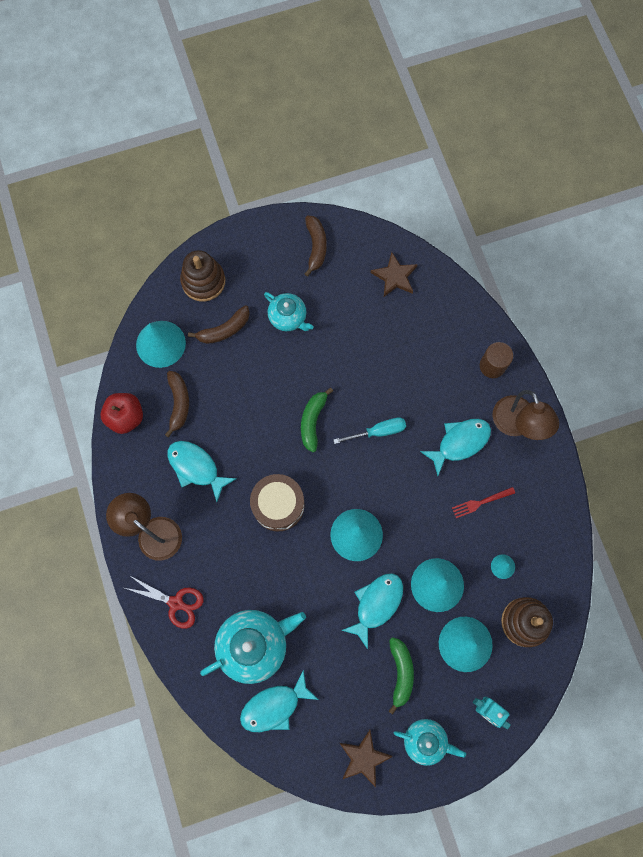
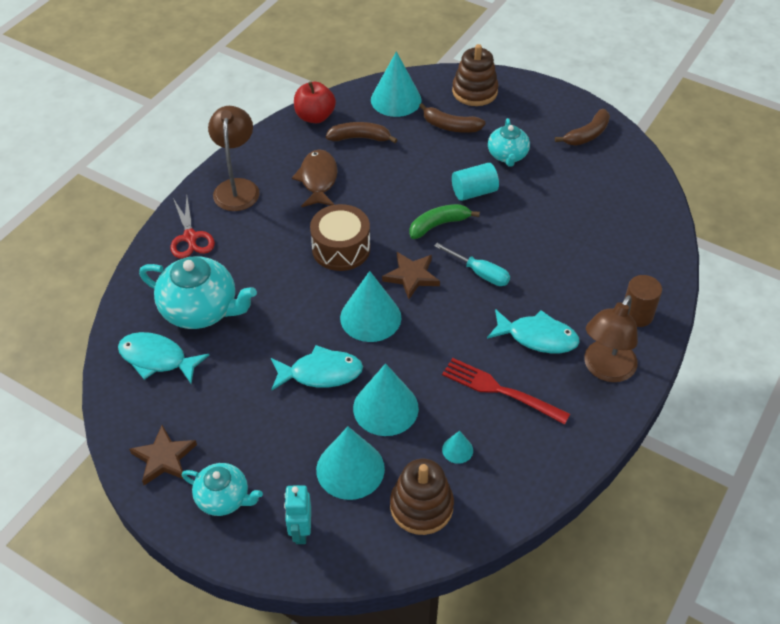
camera: 50 degrees right, 25 degrees down
brown banana [165,371,189,437] -> brown banana turned 135 degrees counterclockwise [326,122,397,143]
turquoise fish [167,441,237,502] -> brown fish [292,149,338,207]
brown star [371,252,418,297] -> brown star moved to [382,252,440,299]
green banana [389,637,414,715] -> none
turquoise teapot [394,719,466,766] -> turquoise teapot turned 45 degrees counterclockwise [182,463,263,516]
red fork [452,487,515,518] -> red fork [442,358,570,425], size x1.63
none -> turquoise cylinder [452,163,499,201]

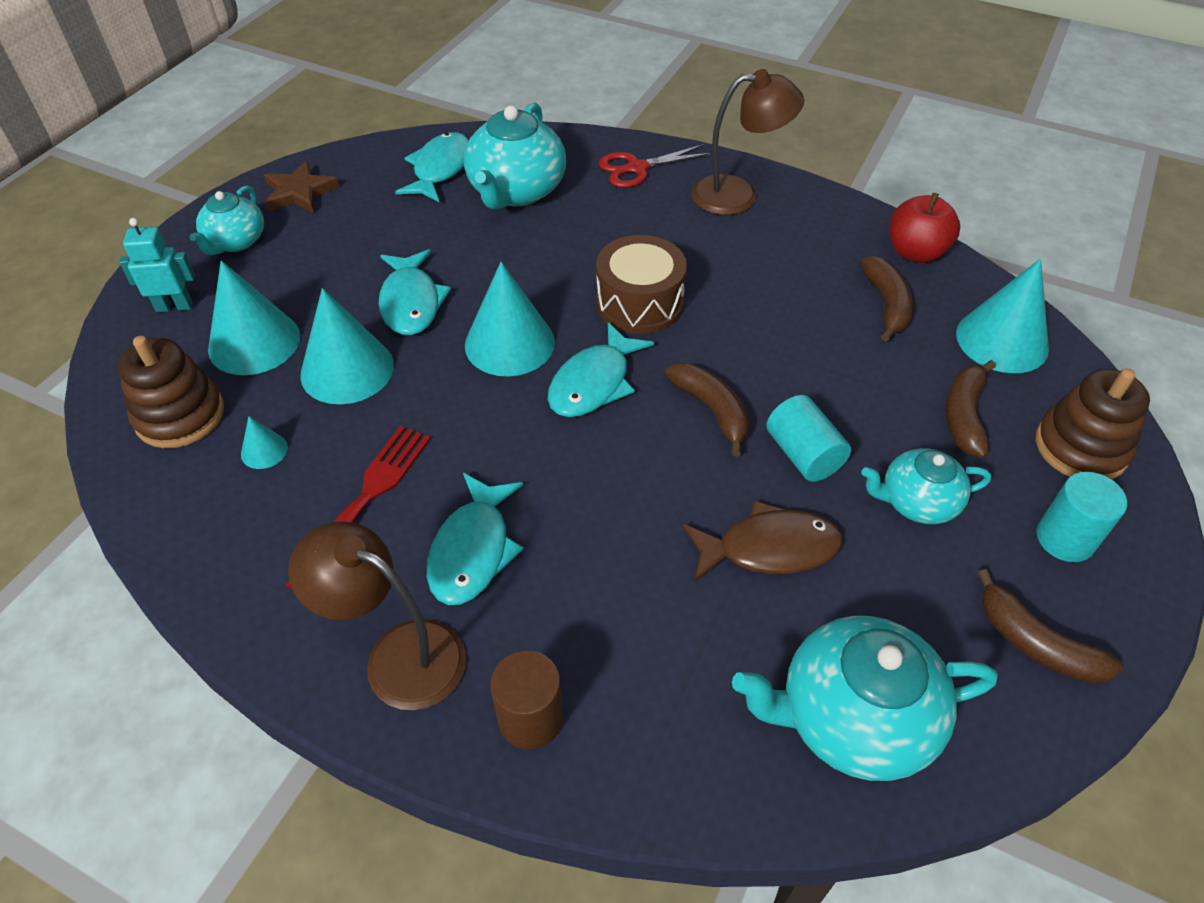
camera: 85 degrees right, 0 degrees up
brown fish [292,149,338,207] -> brown fish moved to [683,501,842,582]
brown star [382,252,440,299] -> turquoise fish [548,322,654,417]
green banana [409,204,480,239] -> brown banana [665,363,750,457]
turquoise screwdriver [434,243,510,286] -> none
none -> turquoise teapot [732,616,998,781]
none -> turquoise cylinder [1037,472,1127,562]

